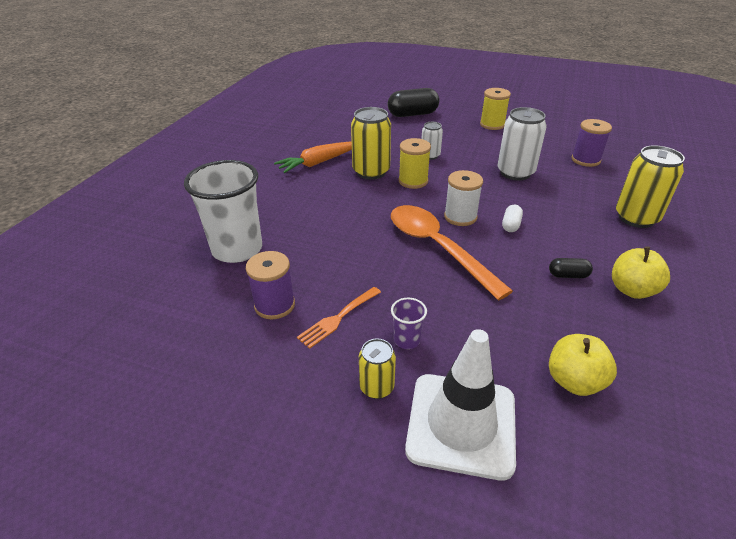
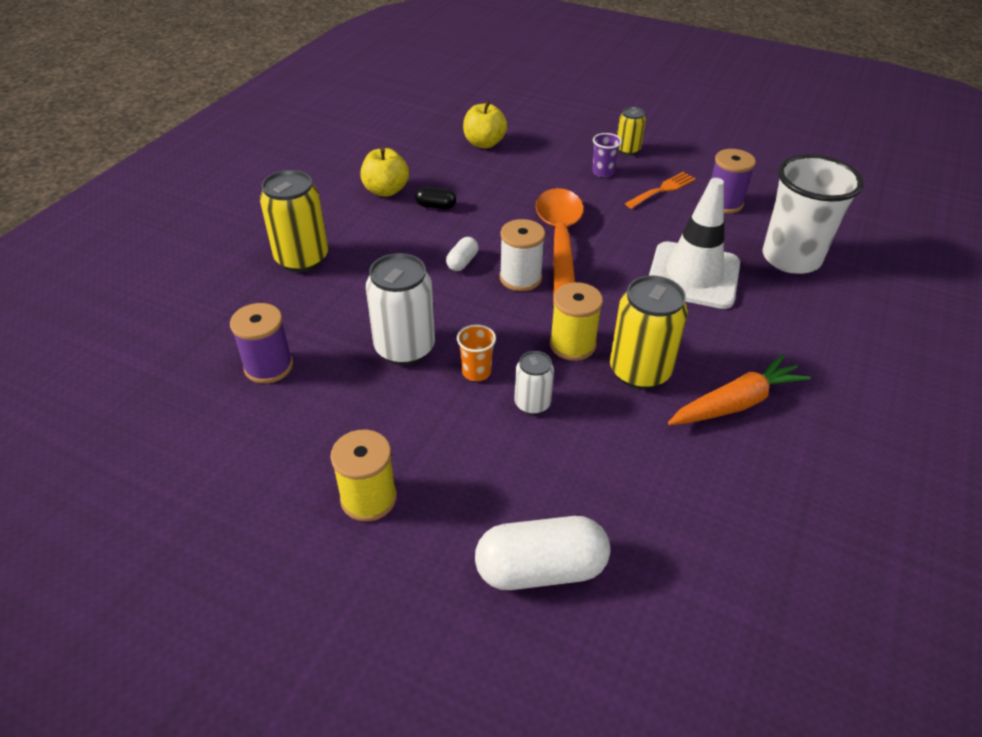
camera: 175 degrees left, 5 degrees up
black capsule [388,88,440,117] -> white capsule [475,516,610,590]
orange spoon [391,205,513,300] -> orange spoon turned 150 degrees counterclockwise [536,188,584,306]
white traffic cone [405,329,516,481] -> white traffic cone moved to [649,178,740,309]
none -> orange cup [457,324,496,381]

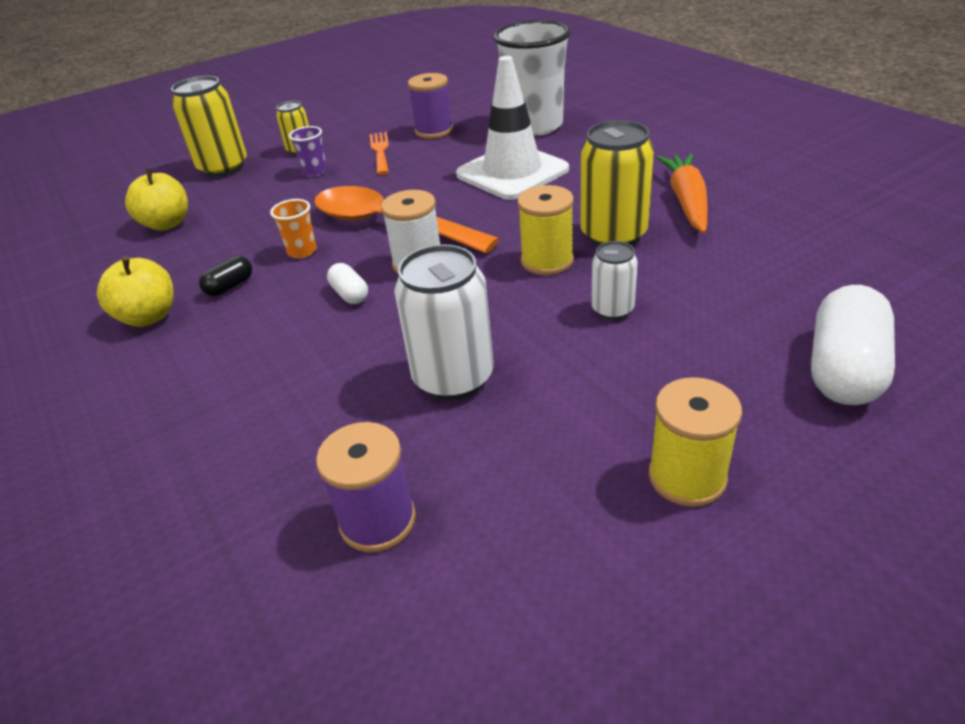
camera: 55 degrees left, 5 degrees down
yellow can [260,170,328,272] -> yellow can moved to [171,76,247,177]
orange cup [457,324,496,381] -> orange cup moved to [270,199,317,258]

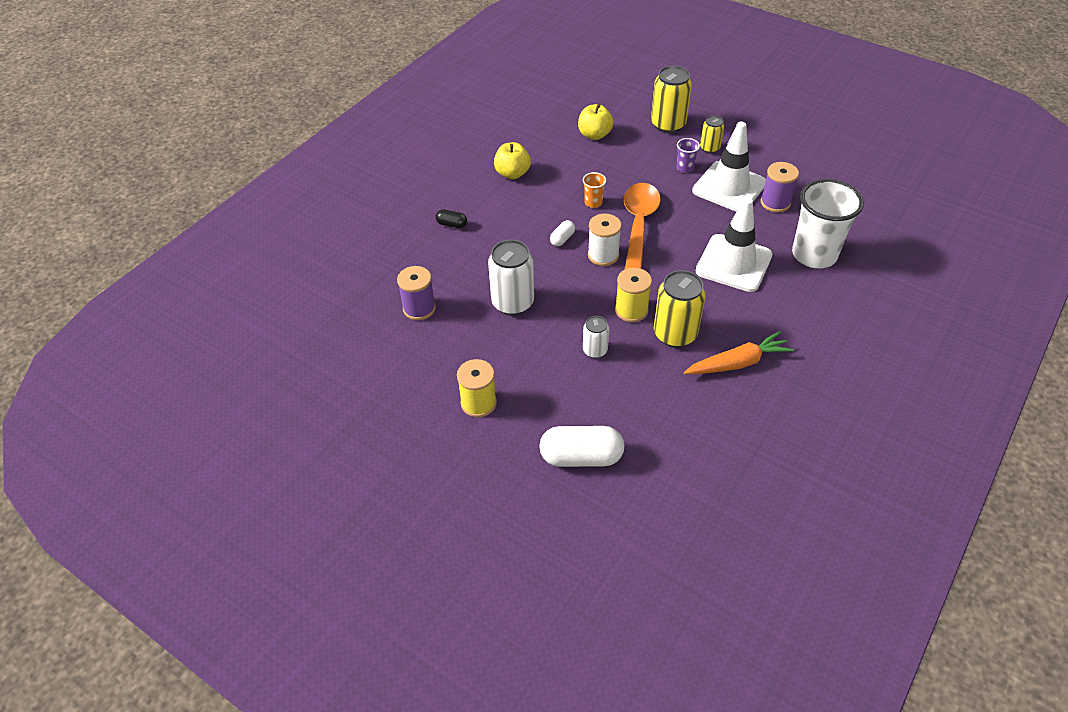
camera: 65 degrees right, 10 degrees up
black capsule [199,256,252,296] -> black capsule moved to [436,209,467,228]
orange fork [370,132,389,175] -> white traffic cone [692,121,766,211]

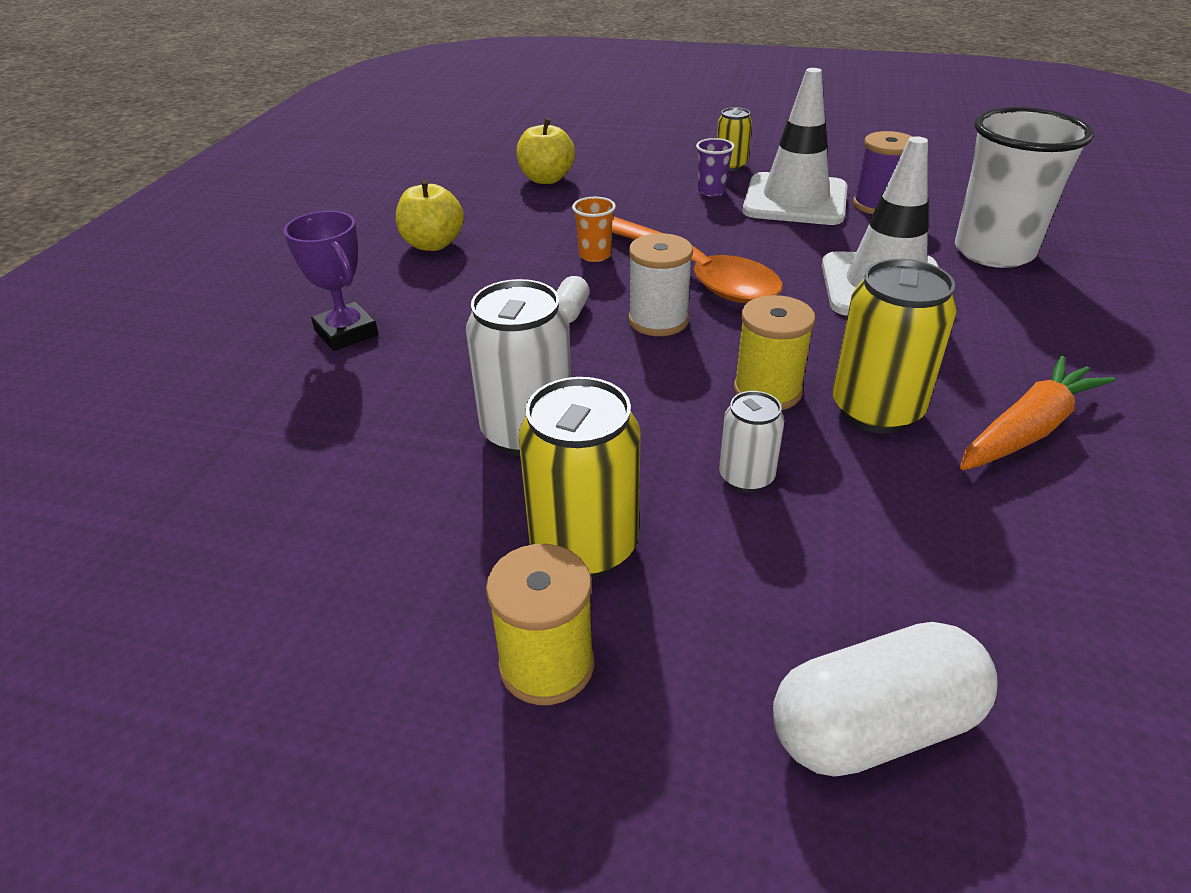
camera: 20 degrees left, 10 degrees down
purple spool [397,266,436,320] -> none
black capsule [436,209,467,228] -> purple trophy [284,211,378,351]
orange spoon [624,183,661,270] -> orange spoon turned 150 degrees clockwise [612,216,783,303]
yellow can [651,66,692,133] -> yellow can moved to [518,377,641,578]

